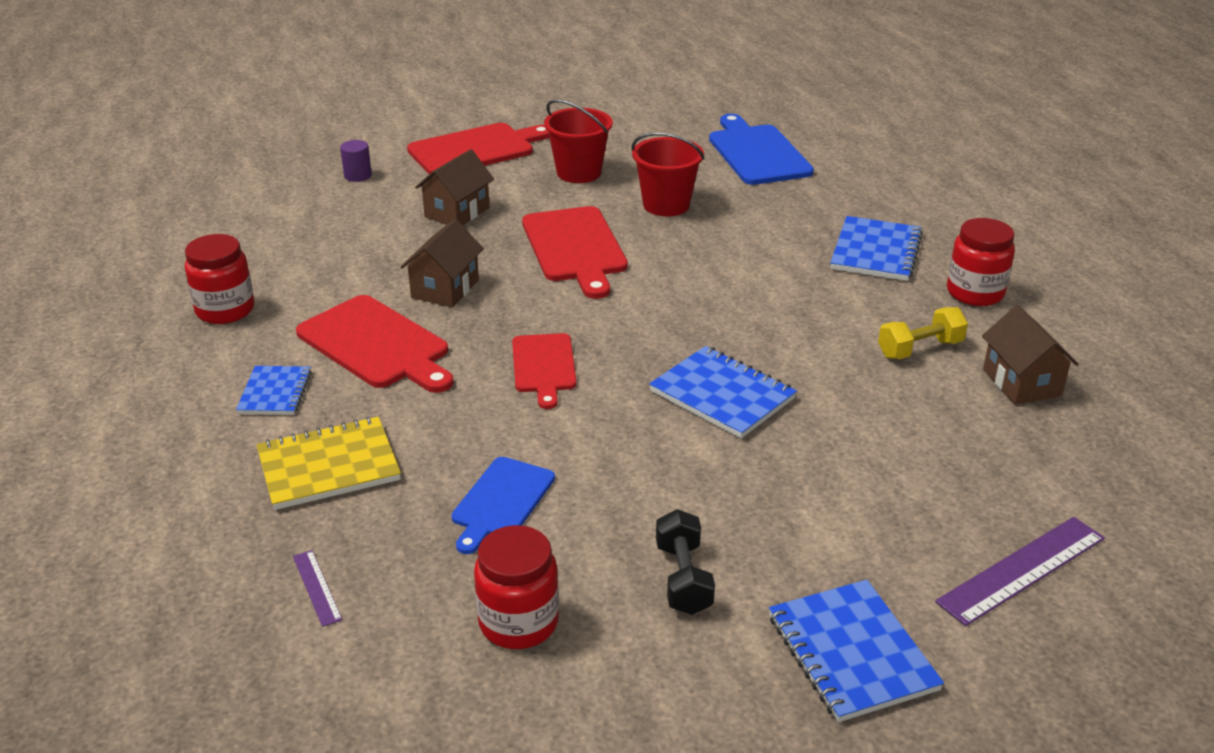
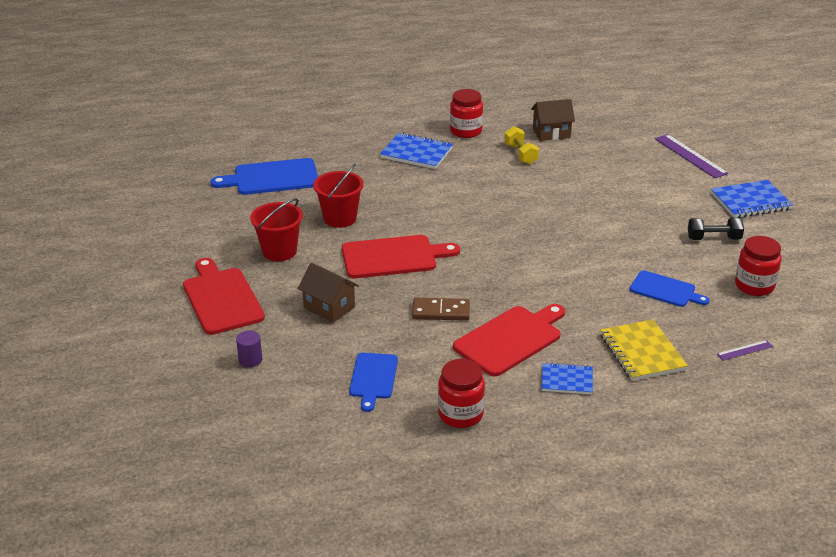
camera: 85 degrees left, 0 degrees up
brown house [401,219,484,307] -> brown domino [412,298,470,321]
red cutting board [512,333,577,409] -> none
blue notebook [649,346,797,438] -> none
none -> blue cutting board [349,353,398,412]

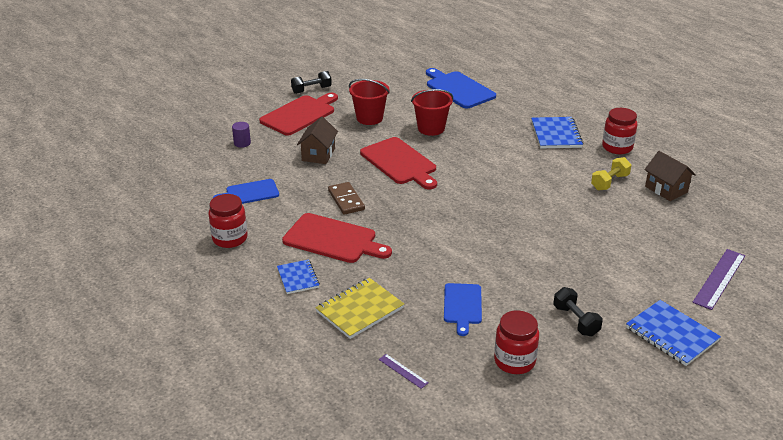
camera: 65 degrees right, 0 degrees up
none -> black dumbbell [291,71,332,94]

